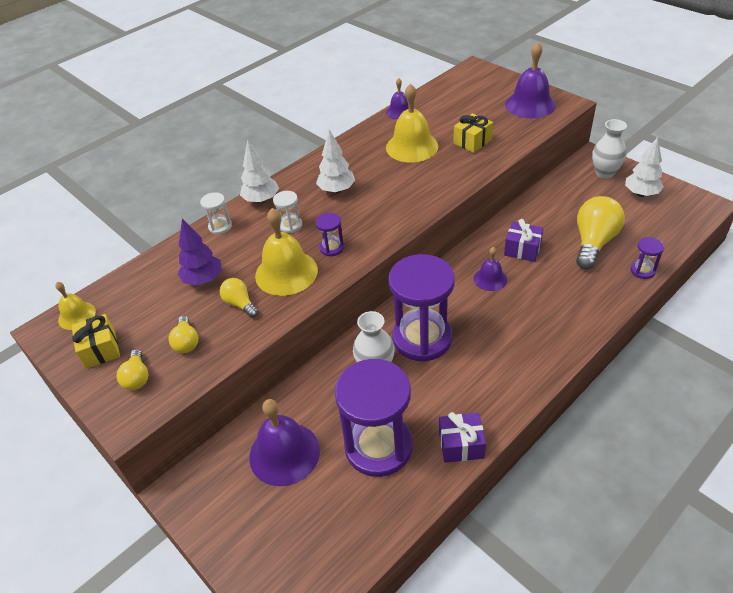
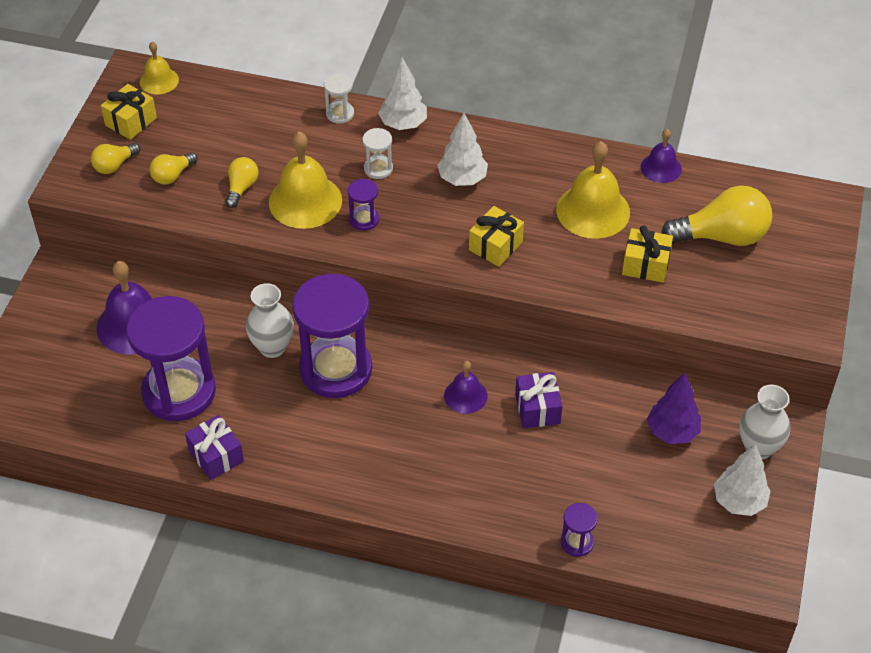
camera: 55 degrees right, 5 degrees up
purple tree [178,219,222,286] -> purple tree moved to [647,373,701,444]
purple bell [505,42,556,118] -> none
yellow light bulb [576,196,625,269] -> yellow light bulb moved to [661,185,772,246]
none -> yellow gift [469,206,524,267]

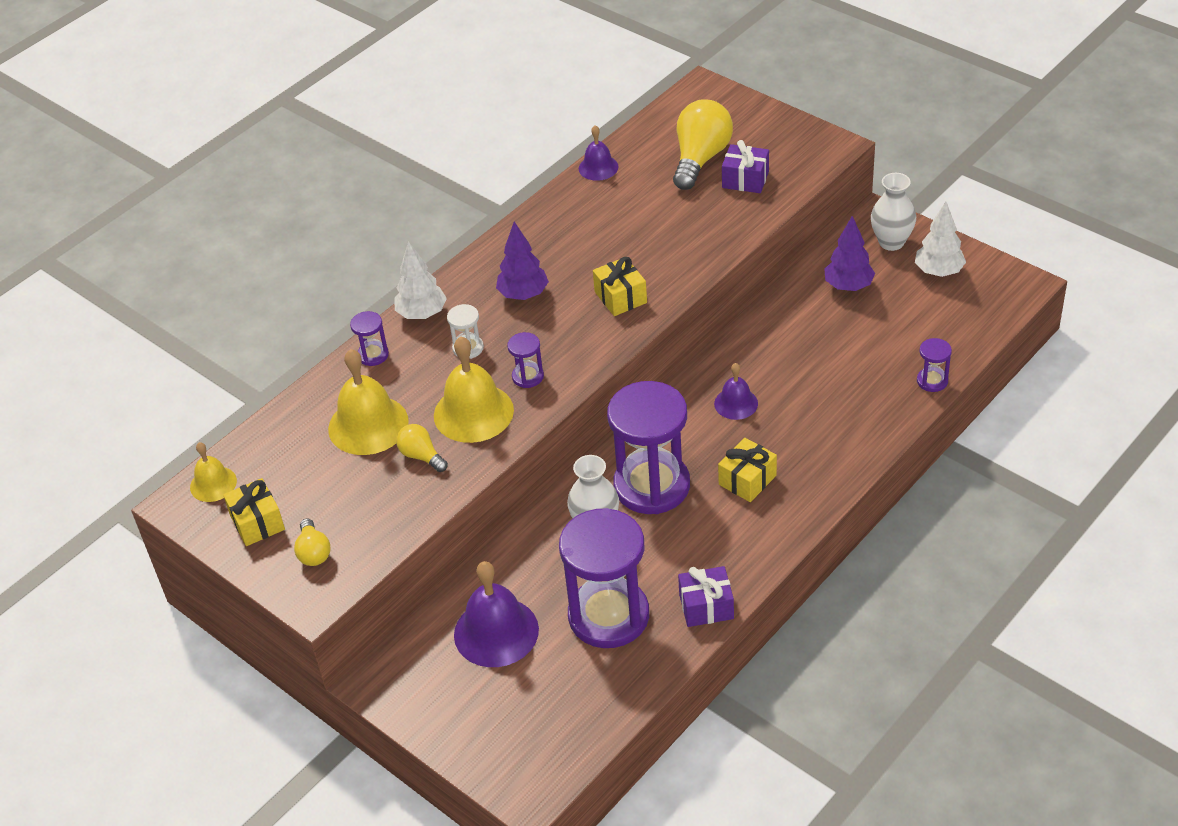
camera: 60 degrees left, 5 degrees down
yellow light bulb [150,152,197,184] -> none
white hourglass [324,74,354,124] -> purple hourglass [350,311,389,366]
white tree [437,113,488,186] -> purple tree [496,222,549,300]
purple gift [515,372,562,428] -> purple gift moved to [722,140,769,193]
yellow bell [556,141,630,239] -> yellow bell moved to [328,349,409,455]
yellow gift [622,226,673,283] -> yellow gift moved to [718,438,777,502]

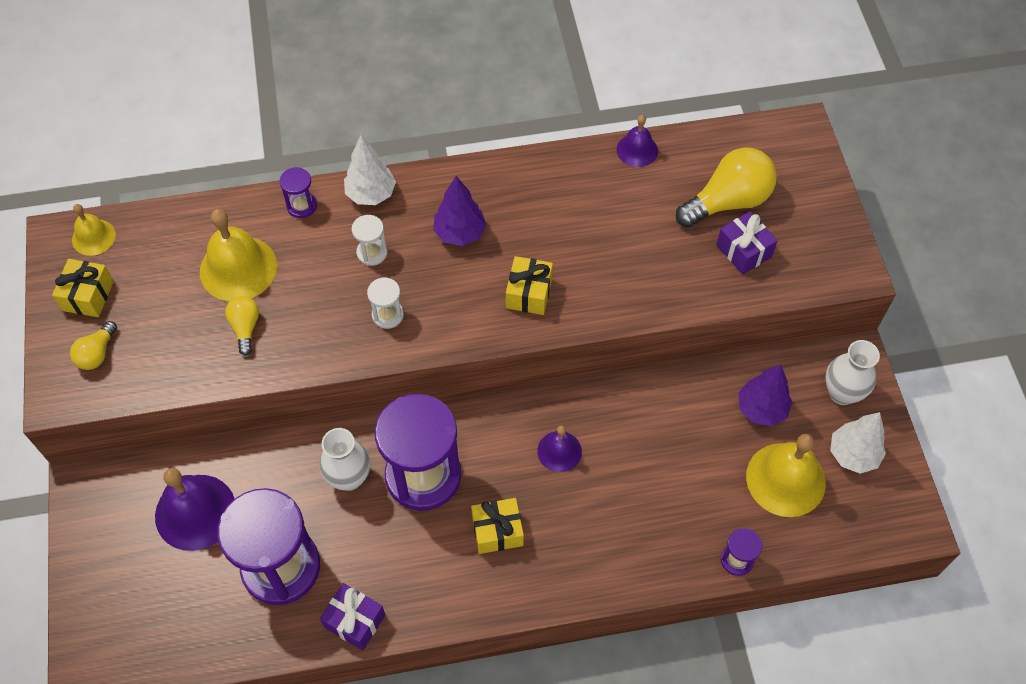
camera: 35 degrees right, 15 degrees up
yellow bell [434,337,514,443] -> yellow bell moved to [746,434,826,517]
purple hourglass [507,332,544,388] -> white hourglass [367,278,404,329]

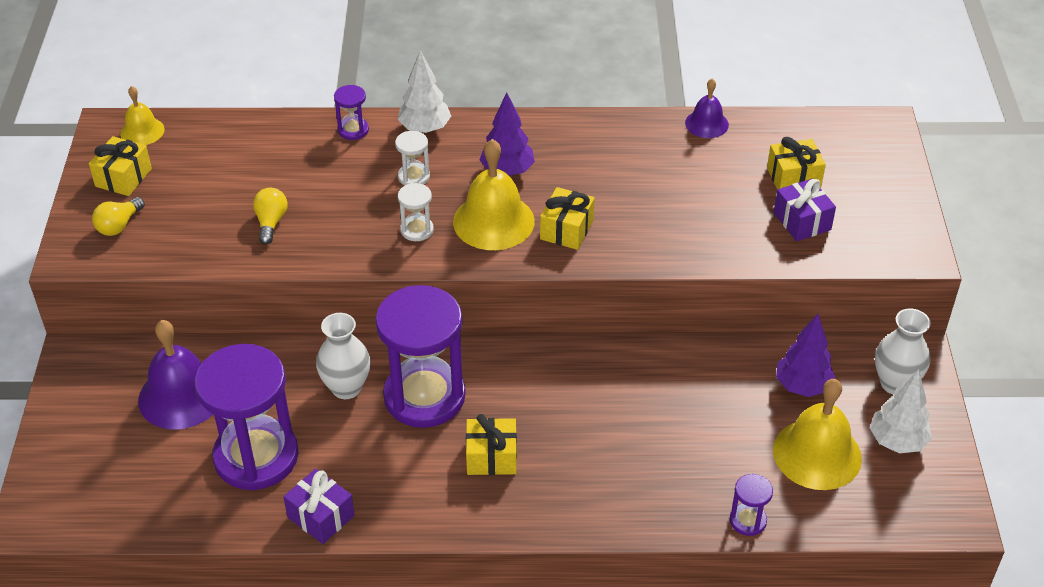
camera: 10 degrees right, 15 degrees down
yellow bell [200,209,277,301] -> yellow bell moved to [453,139,535,250]
purple bell [537,425,582,472] -> none
yellow light bulb [676,147,777,228] -> yellow gift [767,137,826,190]

